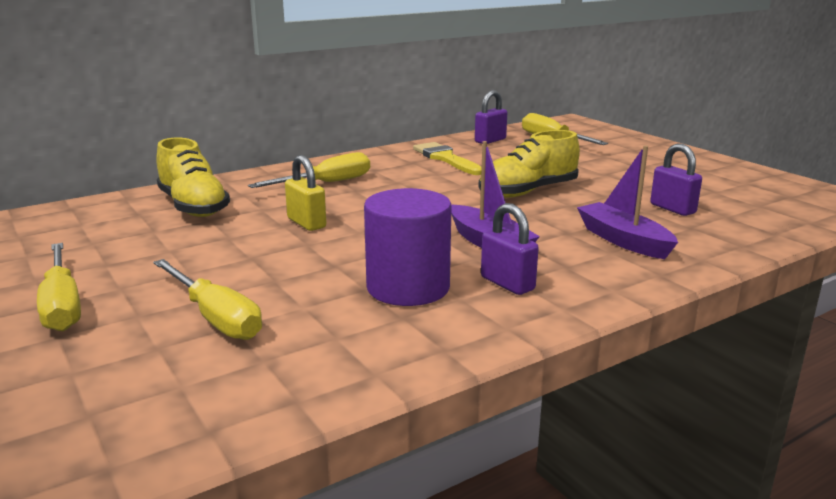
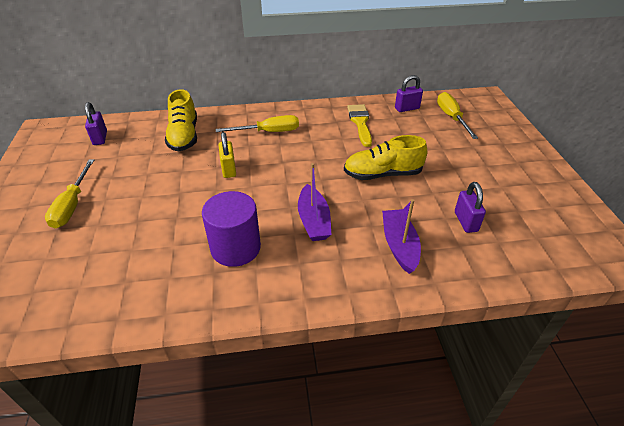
camera: 25 degrees right, 20 degrees up
yellow screwdriver [153,259,262,340] -> none
purple padlock [481,203,539,295] -> purple padlock moved to [85,102,107,145]

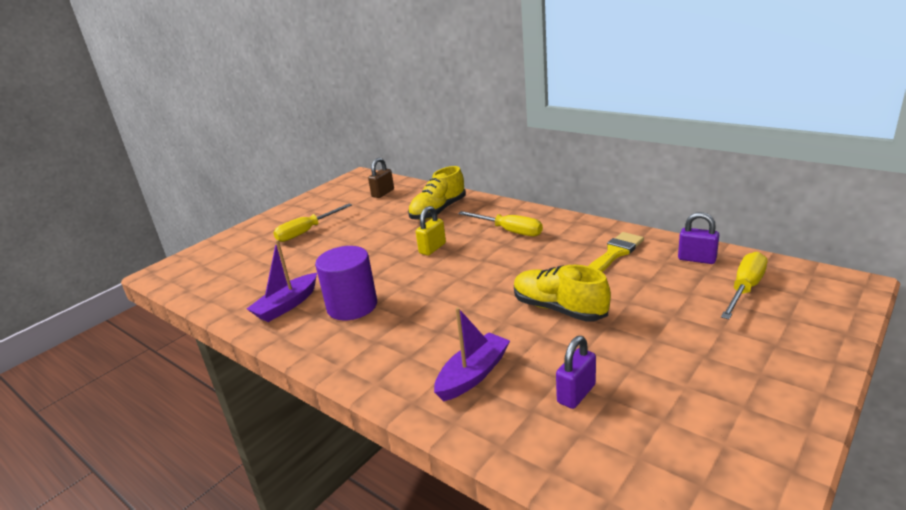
camera: 50 degrees right, 15 degrees down
purple padlock [85,102,107,145] -> brown padlock [368,158,394,198]
purple boat [298,163,331,241] -> purple boat moved to [247,240,317,322]

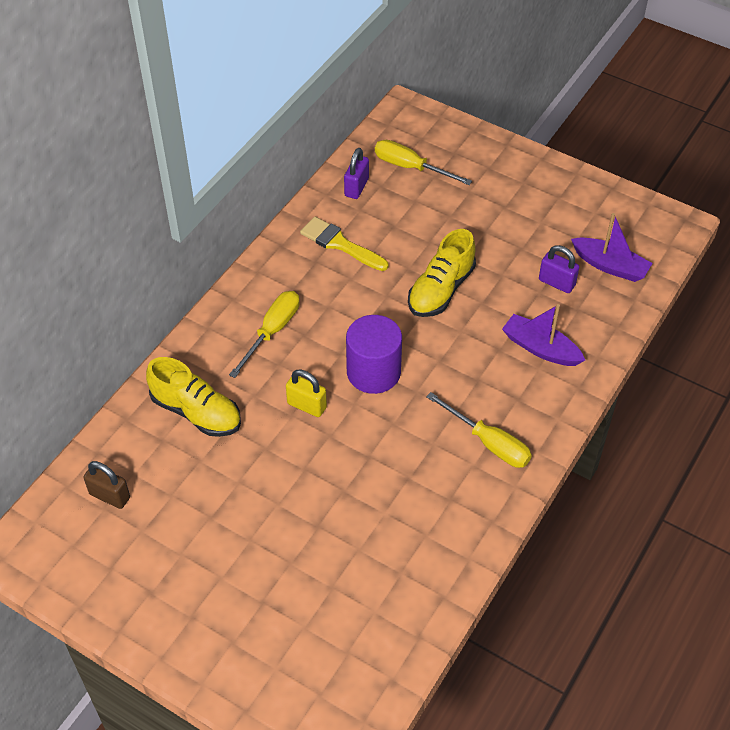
camera: 100 degrees left, 25 degrees up
purple boat [247,240,317,322] -> purple boat moved to [571,213,652,282]
yellow screwdriver [273,203,352,242] -> yellow screwdriver moved to [426,392,532,468]
purple cylinder [315,246,377,320] -> purple cylinder moved to [346,315,402,394]

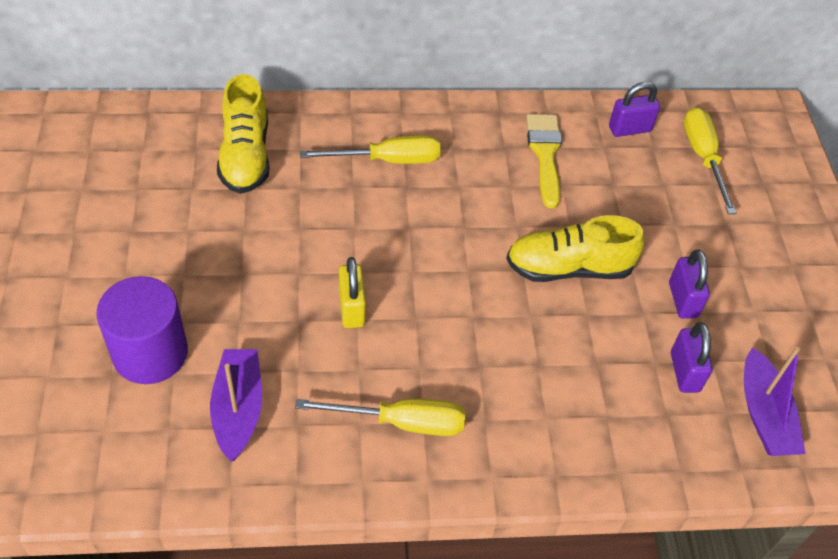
camera: 50 degrees right, 0 degrees up
brown padlock [83,461,130,509] -> none
yellow padlock [286,370,327,417] -> yellow padlock moved to [339,257,366,328]
purple cylinder [346,315,402,394] -> purple cylinder moved to [96,276,188,384]
yellow screwdriver [426,392,532,468] -> yellow screwdriver turned 90 degrees counterclockwise [295,399,465,436]
purple boat [502,304,585,366] -> purple boat moved to [210,349,262,462]
none -> purple padlock [669,250,710,319]

